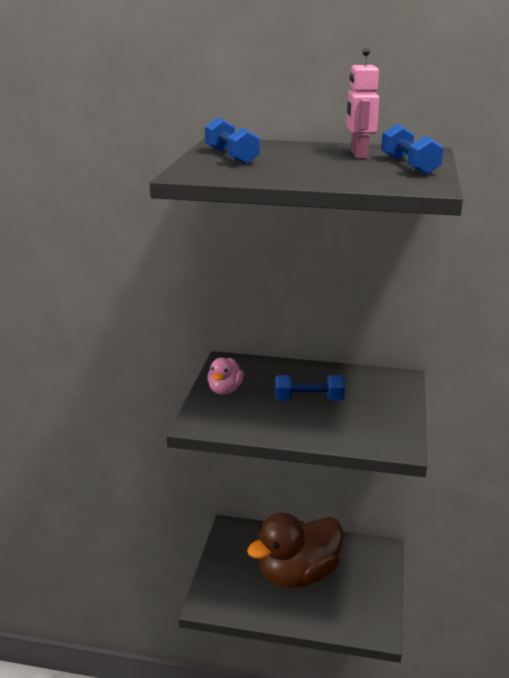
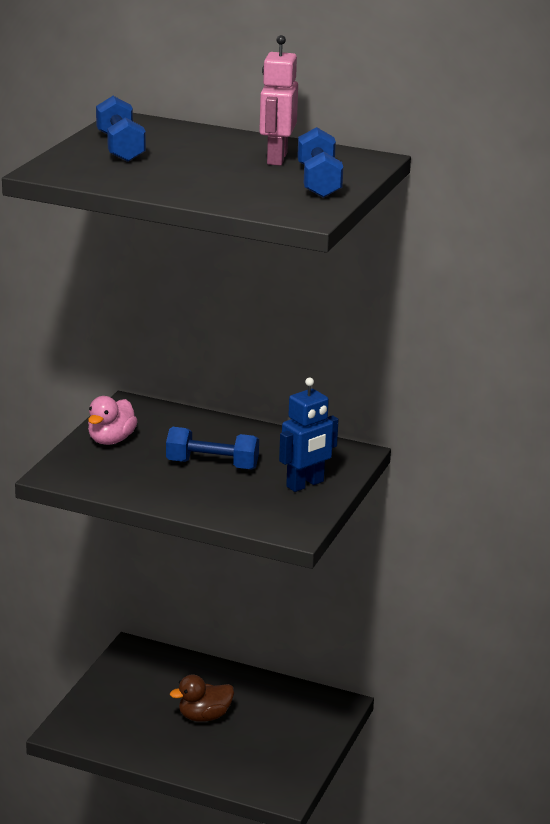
camera: 10 degrees right, 0 degrees up
brown duck [247,513,343,588] -> brown duck [170,674,234,722], size x0.44
none -> blue robot [279,378,339,492]

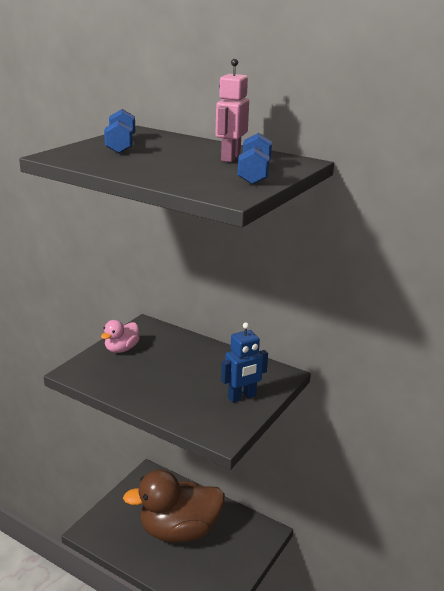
camera: 10 degrees right, 0 degrees up
blue dumbbell [166,427,259,470] -> none
brown duck [170,674,234,722] -> brown duck [123,470,225,543], size x2.25

